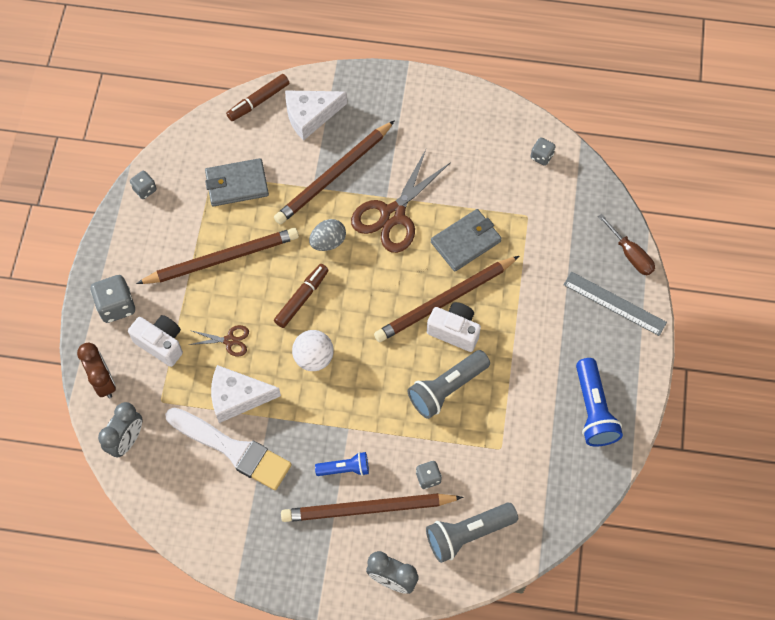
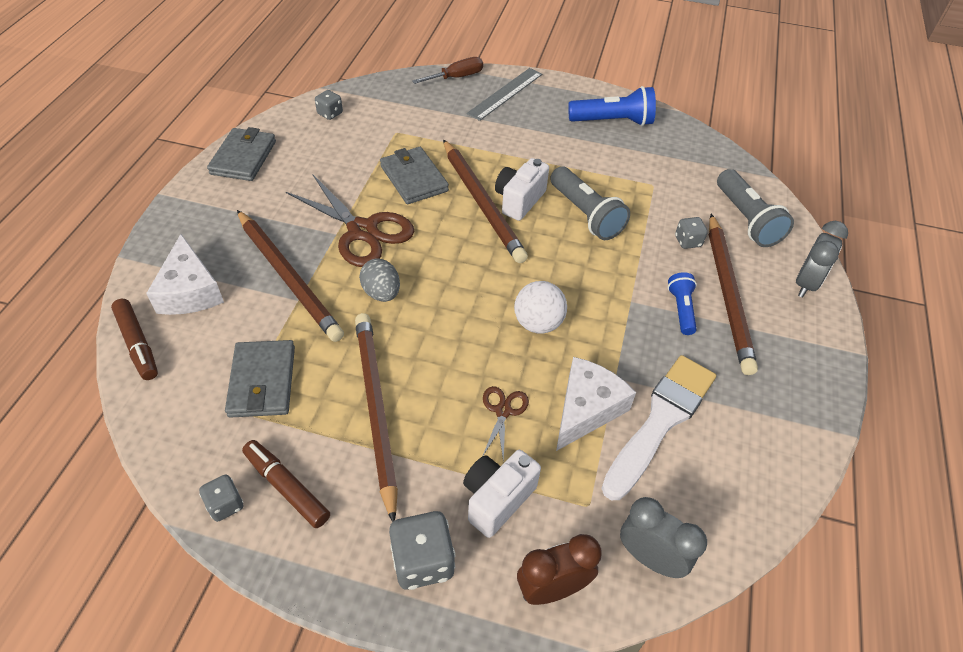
camera: 85 degrees left, 15 degrees down
white cheese [211,365,281,423] -> white cheese turned 150 degrees counterclockwise [556,357,636,451]
brown marker [274,264,329,328] -> brown marker moved to [242,440,330,528]
none -> grey wallet [207,127,276,181]

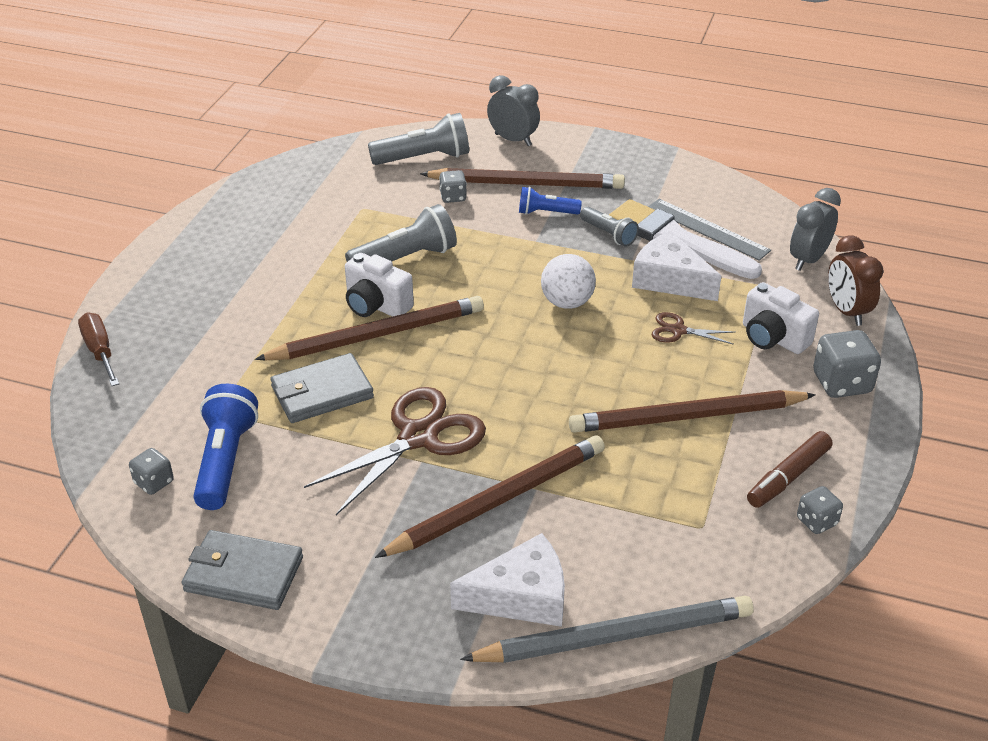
camera: 85 degrees left, 10 degrees down
brown marker [111,299,158,380] -> grey pencil [460,596,754,663]
grey wallet [225,340,295,418] -> none
grey egg [359,258,400,302] -> none
grey ruler [467,68,542,121] -> grey ruler moved to [648,199,771,261]
blue flashlight [568,86,656,126] -> blue flashlight moved to [193,384,258,510]
none -> grey flashlight [580,207,639,247]

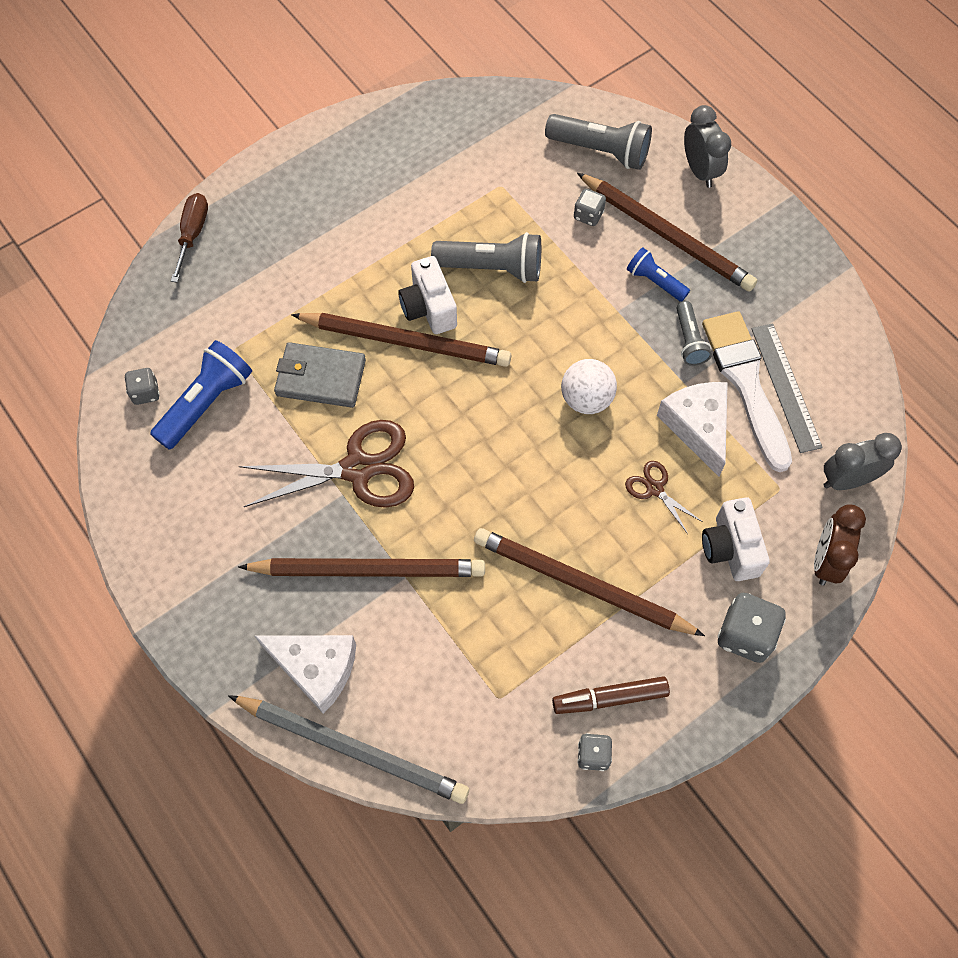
camera: 35 degrees right, 25 degrees up
grey wallet [181,530,303,610] -> none

